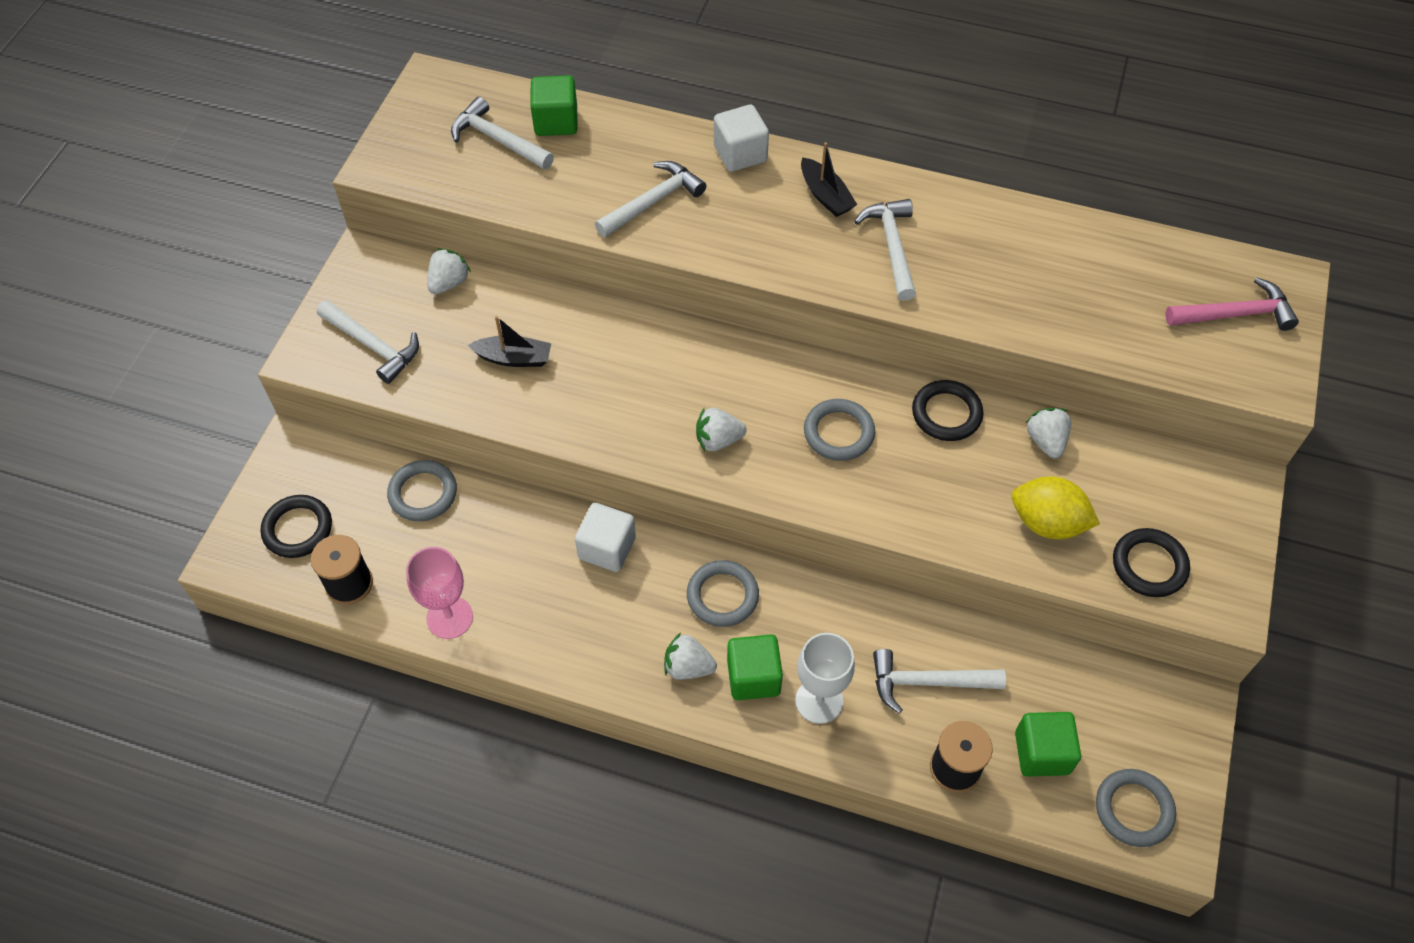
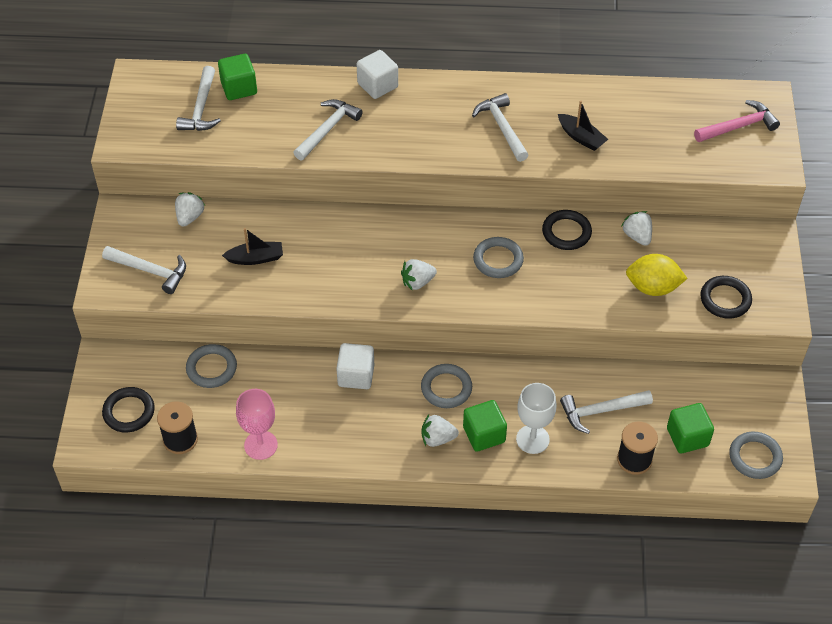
camera: 15 degrees left, 5 degrees down
white hammer [451,97,554,169] -> white hammer turned 105 degrees counterclockwise [176,66,221,131]
black boat [801,142,857,217] -> black boat moved to [558,101,608,151]

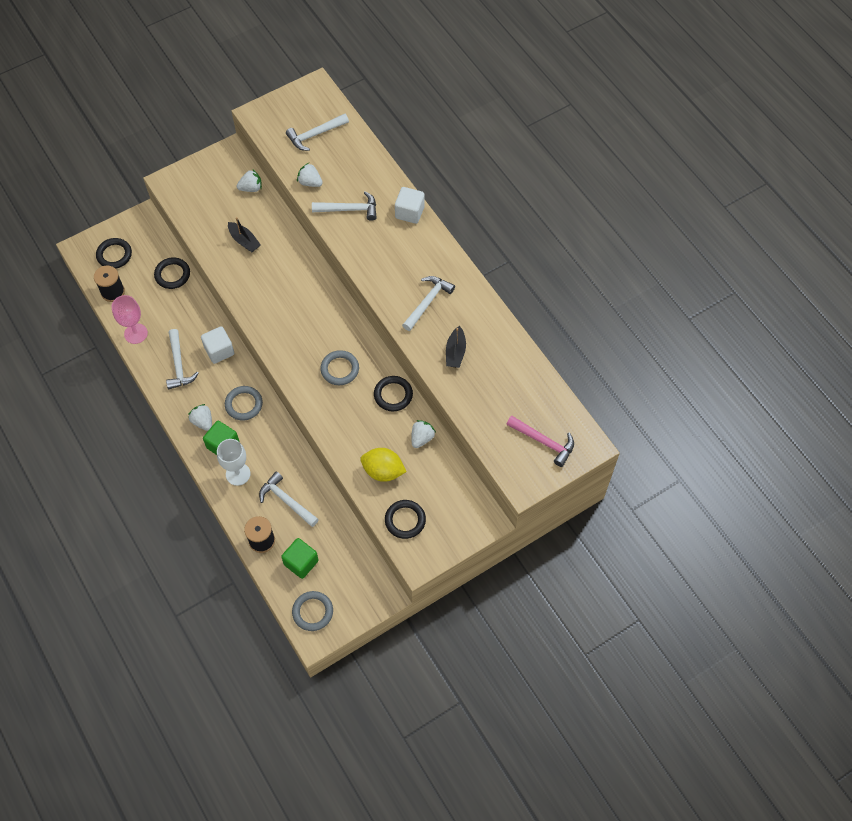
camera: 55 degrees right, 10 degrees up
white hammer [102,246,186,294] -> white hammer moved to [166,329,199,389]
grey ring [186,344,237,388] -> black ring [154,257,190,289]
green cube [218,54,257,100] -> none
white strawberry [401,259,437,290] -> white strawberry moved to [297,163,323,187]
yellow lemon [626,254,688,296] -> yellow lemon turned 45 degrees counterclockwise [360,448,406,482]

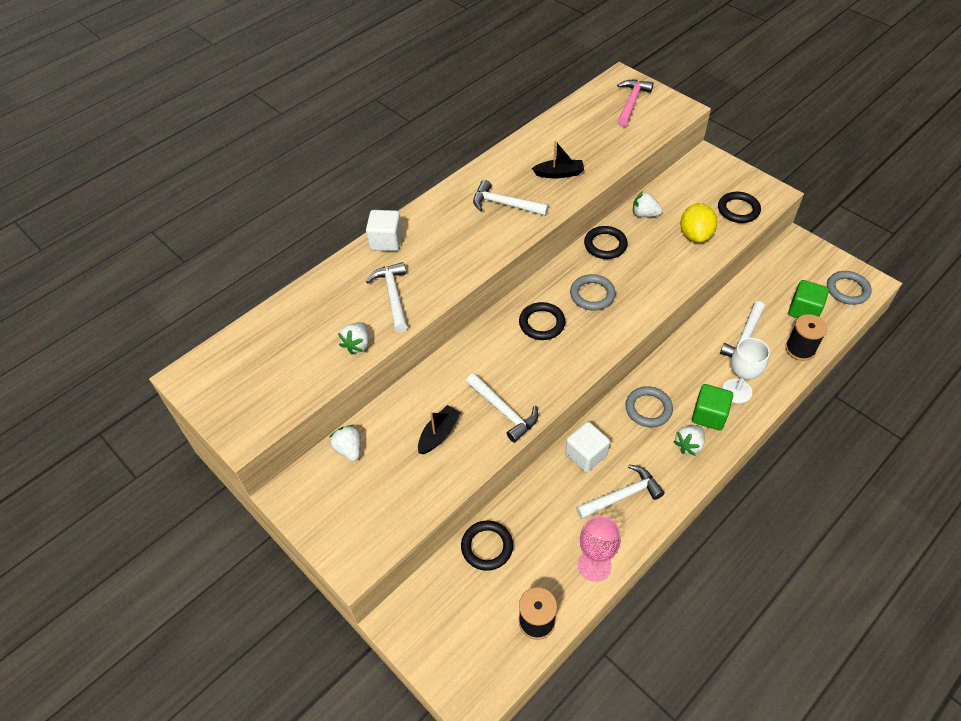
camera: 100 degrees left, 10 degrees down
black ring [96,238,132,269] -> black ring moved to [519,302,566,340]
white hammer [286,114,349,151] -> white hammer moved to [466,373,538,443]

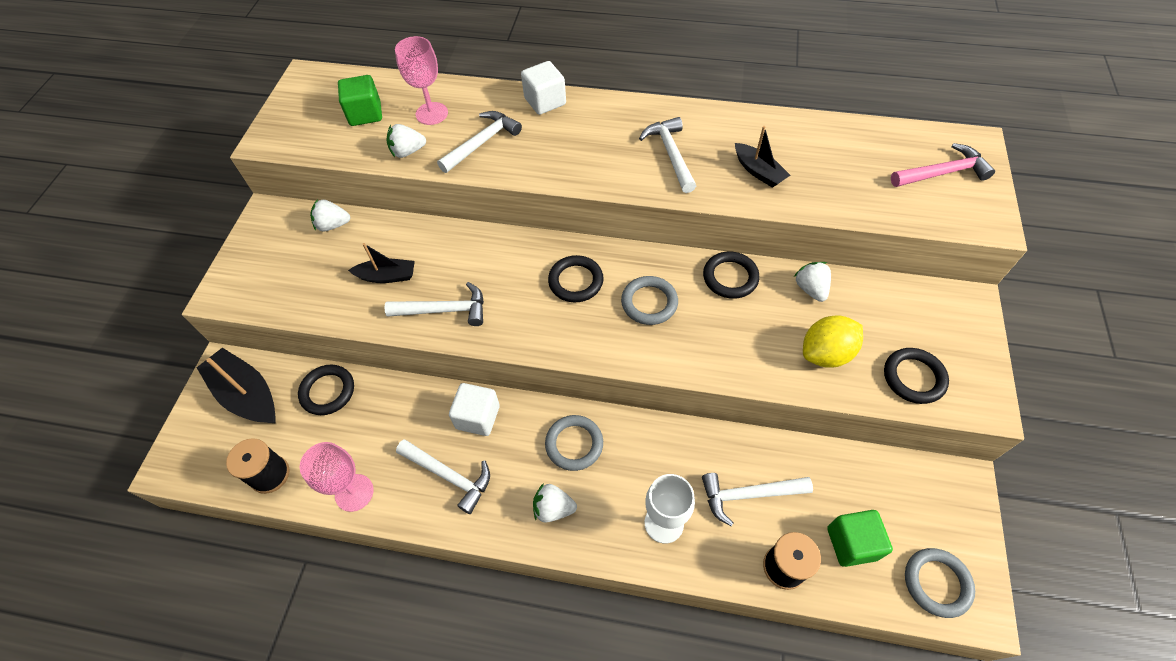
camera: 55 degrees right, 5 degrees up
white strawberry [330,425,361,461] -> white strawberry turned 120 degrees counterclockwise [310,199,350,231]
white hammer [466,373,538,443] -> white hammer turned 105 degrees counterclockwise [384,282,484,326]
green cube [692,384,733,431] -> green cube moved to [338,75,382,126]
none -> black boat [196,348,276,424]
none -> pink goblet [395,36,448,125]

